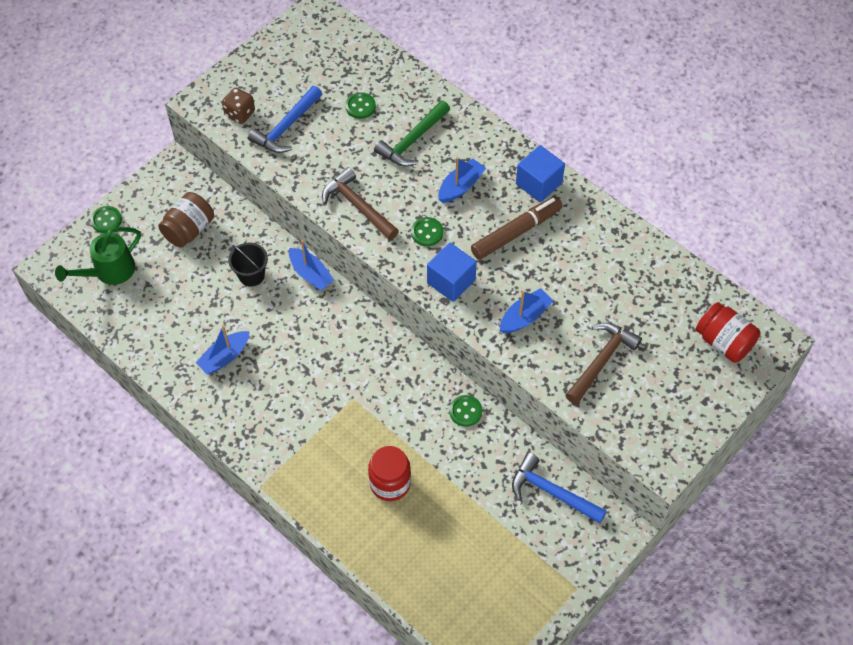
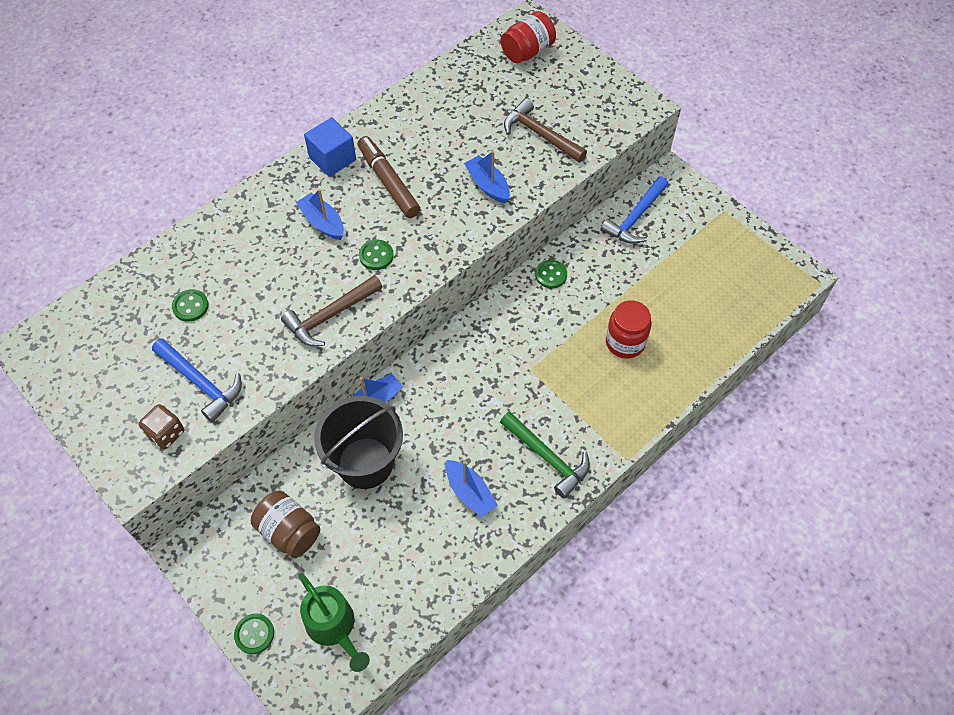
camera: 85 degrees left, 0 degrees up
black bucket [228,243,268,287] -> black bucket [314,396,403,489], size x1.87
green hammer [374,100,450,166] -> green hammer moved to [500,411,590,499]
blue cube [427,242,477,302] -> none

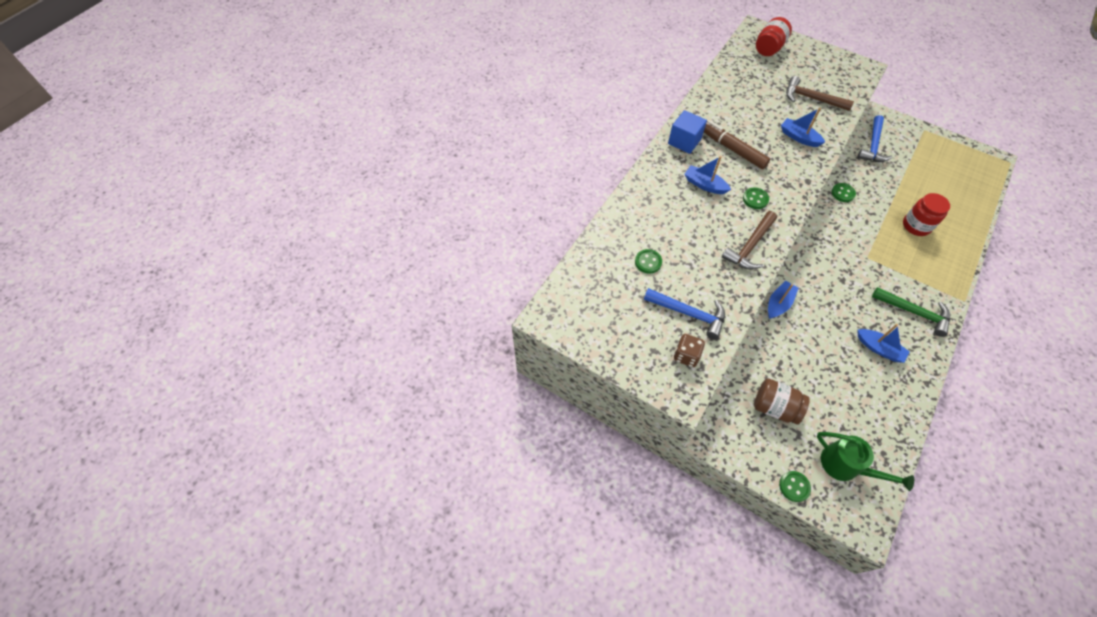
camera: 15 degrees left, 0 degrees up
black bucket [314,396,403,489] -> none

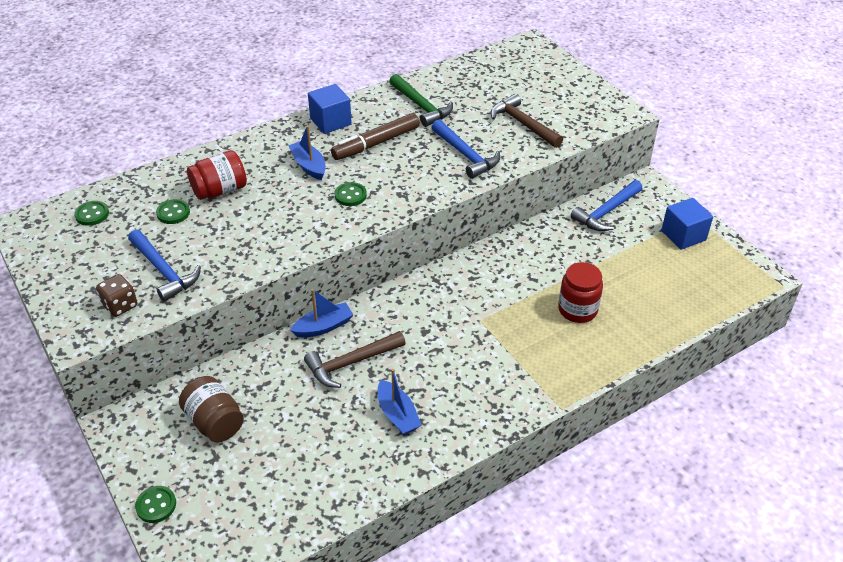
camera: 25 degrees right, 15 degrees down
brown marker [704,120,770,169] -> brown marker turned 105 degrees counterclockwise [331,113,420,160]
brown hammer [722,211,777,270] -> brown hammer moved to [304,331,406,388]
red jar [756,17,792,56] -> red jar moved to [187,150,247,200]
blue boat [781,108,825,147] -> blue hammer [431,120,500,179]
green watering can [817,432,914,491] -> none
green button [832,183,856,202] -> green button moved to [74,201,109,226]
green hammer [872,287,950,337] -> green hammer moved to [389,74,453,127]
none -> blue cube [661,198,713,250]

